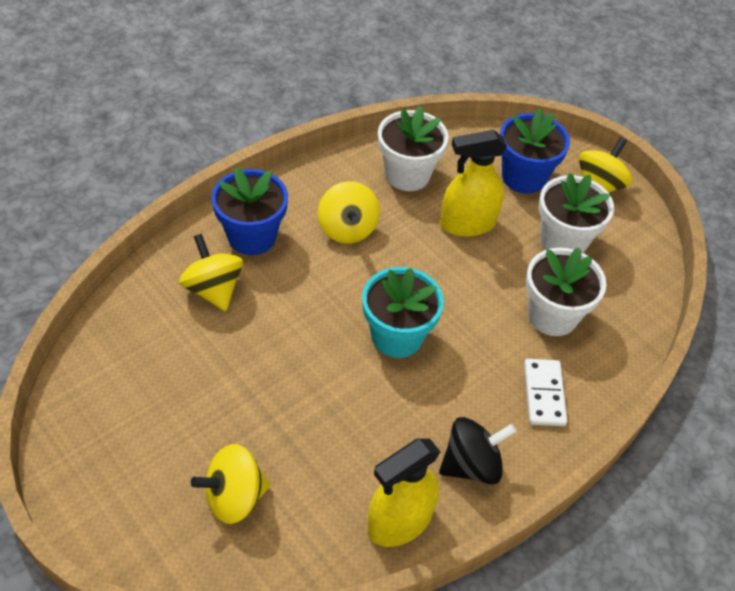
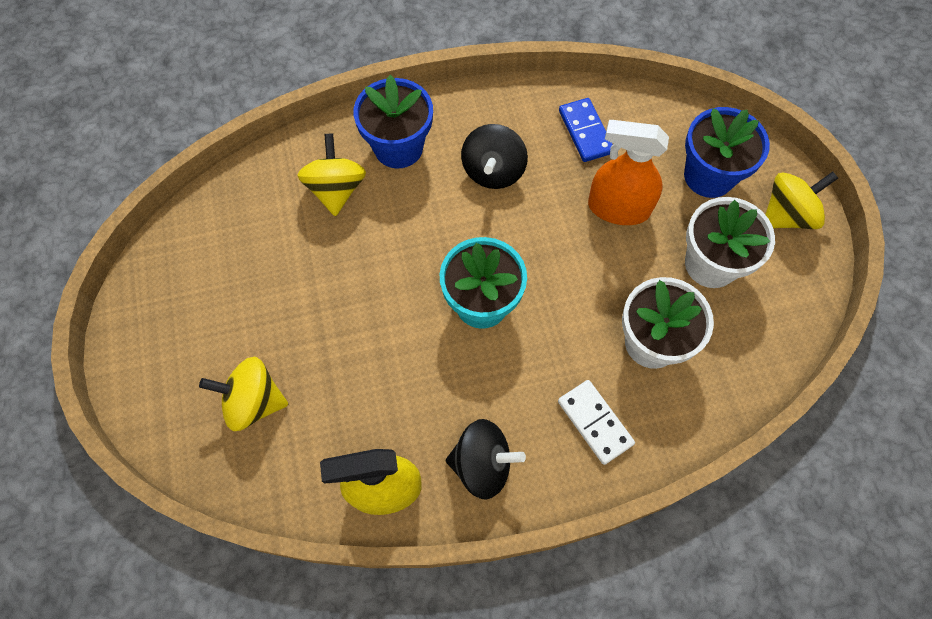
camera: 30 degrees right, 15 degrees up
yellow spinning top [318,181,380,244] -> black spinning top [461,124,528,189]
white flower pot [378,106,449,191] -> blue domino [559,98,613,162]
yellow spray bottle [440,130,507,237] -> orange spray bottle [588,120,669,225]
white domino [524,359,567,426] -> white domino turned 60 degrees counterclockwise [558,380,635,465]

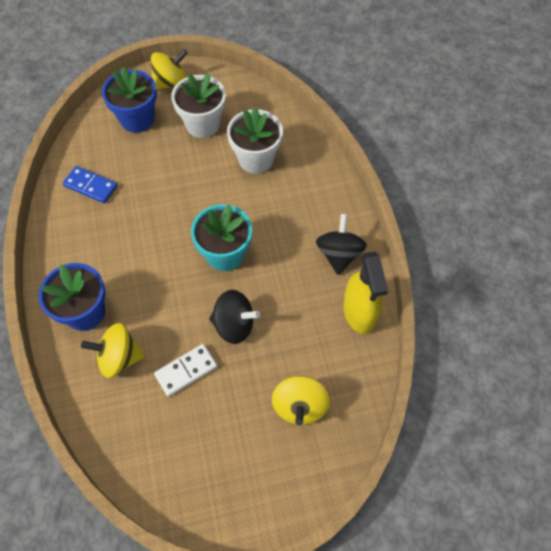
camera: 90 degrees left, 5 degrees down
black spinning top [461,124,528,189] -> black spinning top moved to [209,290,260,344]
white domino [558,380,635,465] -> white domino moved to [154,344,217,397]
blue domino [559,98,613,162] -> blue domino turned 45 degrees clockwise [63,166,117,203]
orange spray bottle [588,120,669,225] -> none
yellow spinning top [765,172,838,229] -> yellow spinning top turned 90 degrees clockwise [151,49,188,89]

